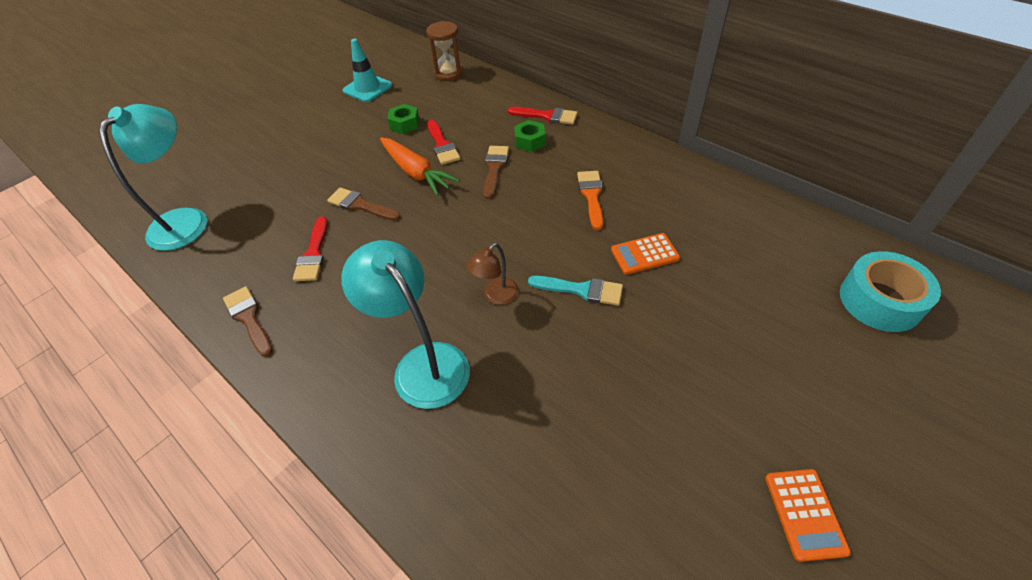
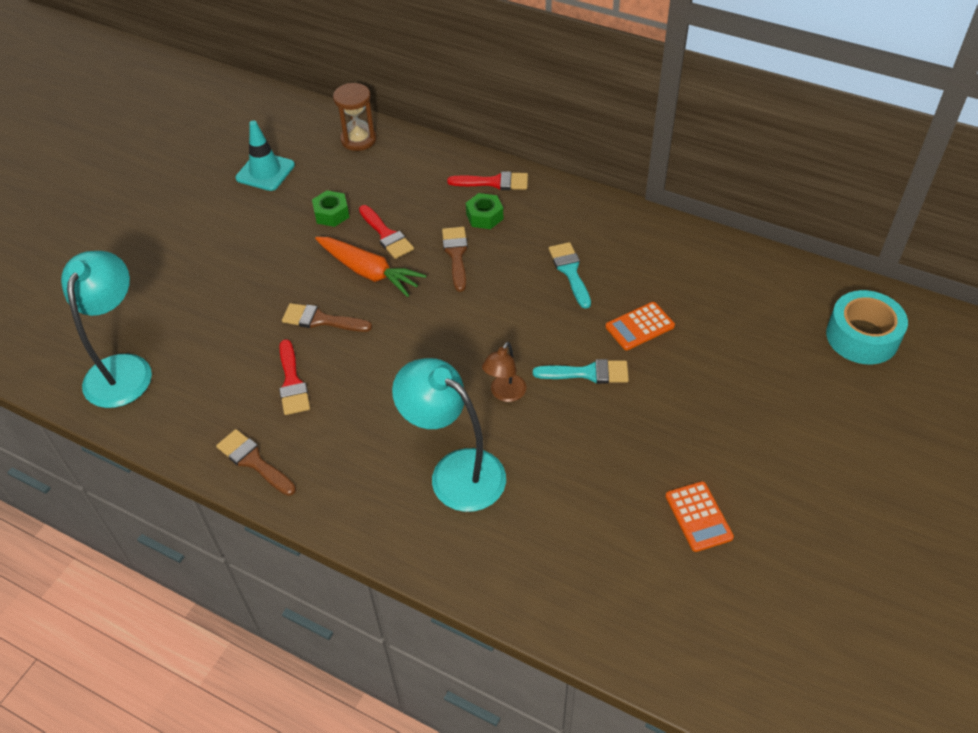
camera: 15 degrees left, 0 degrees up
orange brush [577,171,603,230] -> turquoise brush [549,242,591,309]
orange calculator [765,469,851,562] -> orange calculator moved to [665,481,734,552]

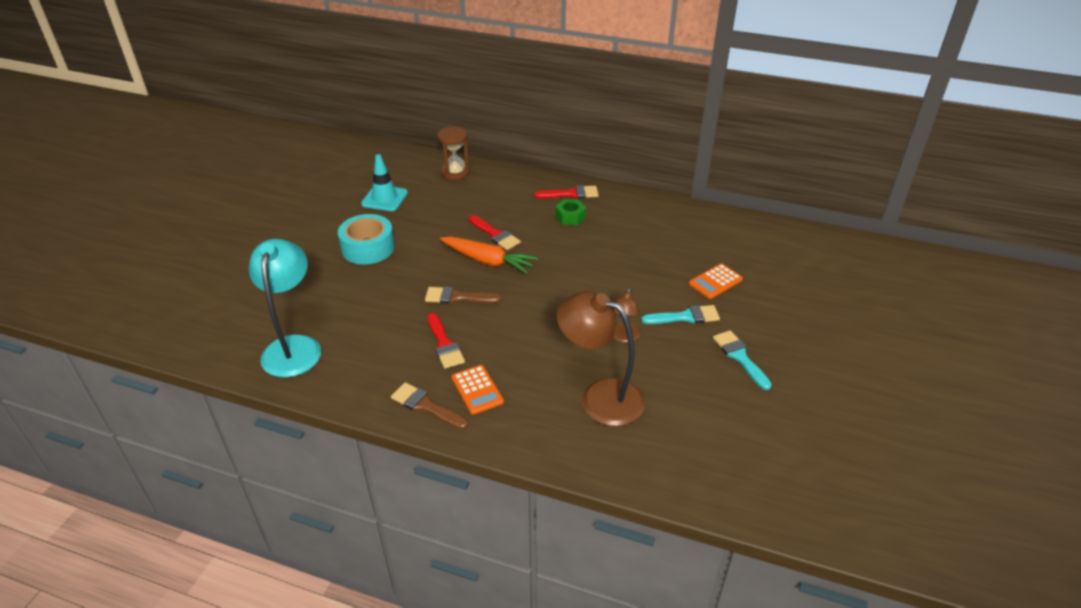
camera: 10 degrees left, 10 degrees down
green nut [312,190,349,227] -> none
turquoise lamp [392,358,506,512] -> brown lamp [557,291,645,426]
brown brush [442,227,468,292] -> none
turquoise brush [549,242,591,309] -> turquoise brush moved to [713,330,772,390]
orange calculator [665,481,734,552] -> orange calculator moved to [451,365,504,415]
turquoise tape [826,290,908,364] -> turquoise tape moved to [338,214,395,264]

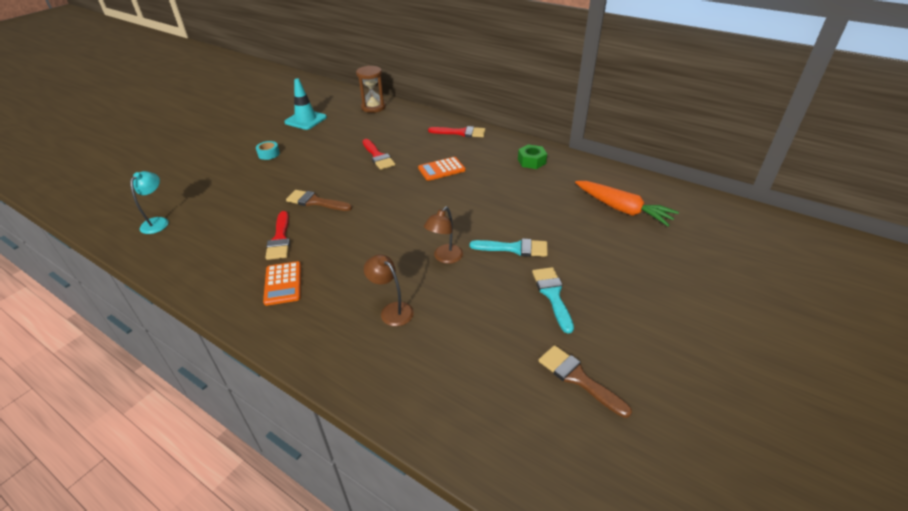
camera: 15 degrees right, 0 degrees up
turquoise lamp [249,239,321,378] -> turquoise lamp [130,171,169,234], size x0.51
turquoise tape [338,214,395,264] -> turquoise tape [256,141,280,160], size x0.46
brown brush [391,382,468,429] -> brown brush moved to [538,345,632,418]
orange carrot [440,237,538,274] -> orange carrot moved to [575,181,679,226]
green nut [555,199,586,225] -> green nut moved to [518,144,547,169]
brown lamp [557,291,645,426] -> brown lamp [364,255,414,326], size x0.51
orange calculator [689,263,743,299] -> orange calculator moved to [418,157,466,181]

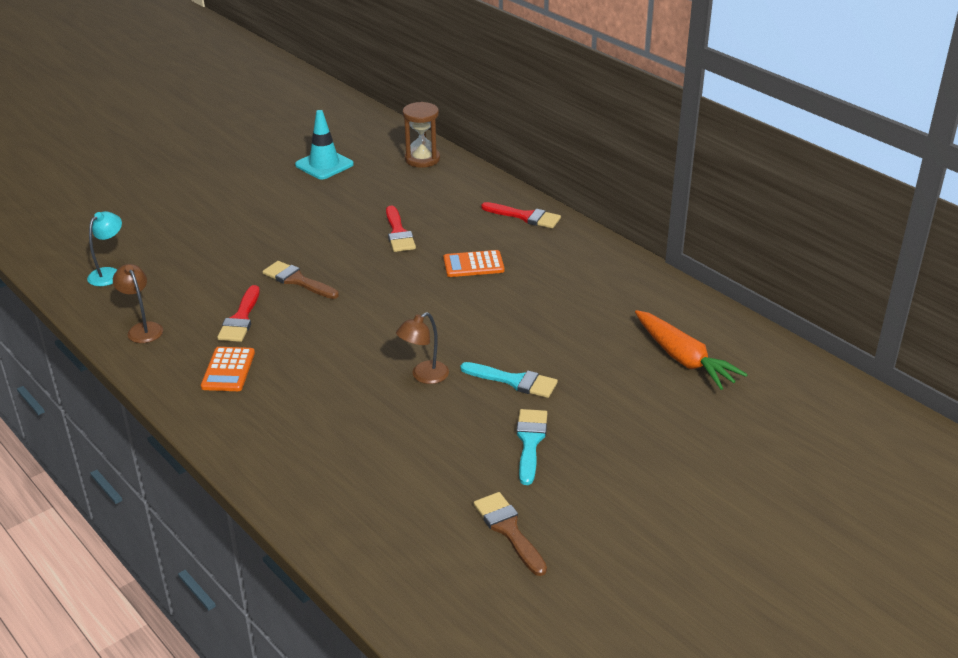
camera: 15 degrees right, 5 degrees down
turquoise tape [256,141,280,160] -> none
brown lamp [364,255,414,326] -> brown lamp moved to [113,264,163,343]
green nut [518,144,547,169] -> none

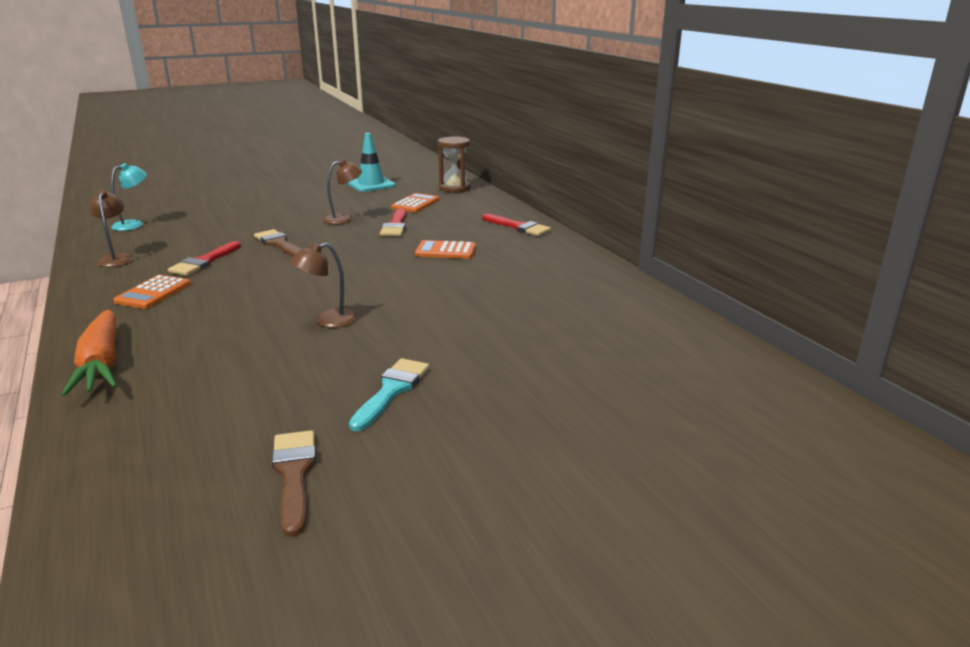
camera: 15 degrees right, 10 degrees down
turquoise brush [460,362,558,398] -> none
orange carrot [635,310,748,390] -> orange carrot moved to [61,310,117,396]
none -> brown lamp [324,159,362,225]
none -> orange calculator [391,193,439,212]

